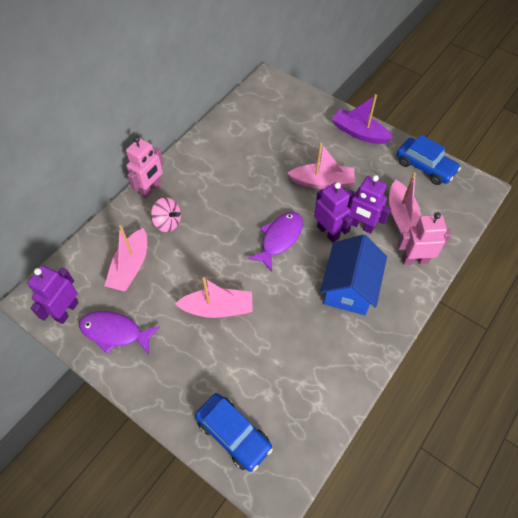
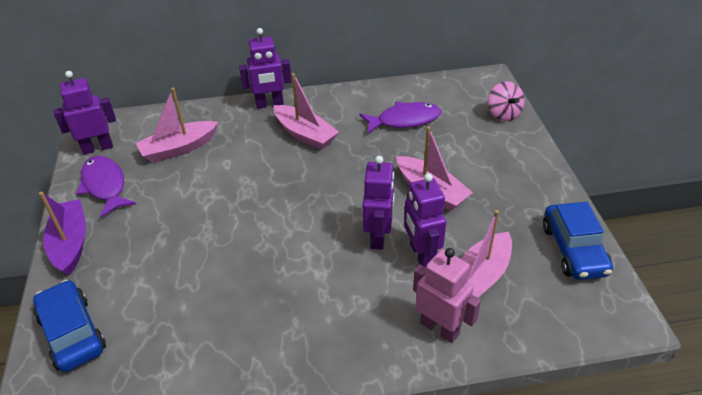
camera: 45 degrees right, 15 degrees down
pink robot [126,136,164,199] -> purple robot [239,28,292,109]
pink spinning top [151,197,181,232] -> pink spinning top moved to [488,81,525,121]
pink boat [175,277,253,318] -> pink boat moved to [274,73,339,150]
blue car [195,393,273,472] -> blue car turned 150 degrees clockwise [33,280,106,372]
purple fish [248,212,303,272] -> purple fish moved to [359,102,441,134]
blue house [320,234,387,315] -> none
purple boat [332,94,393,144] -> purple boat moved to [39,192,86,275]

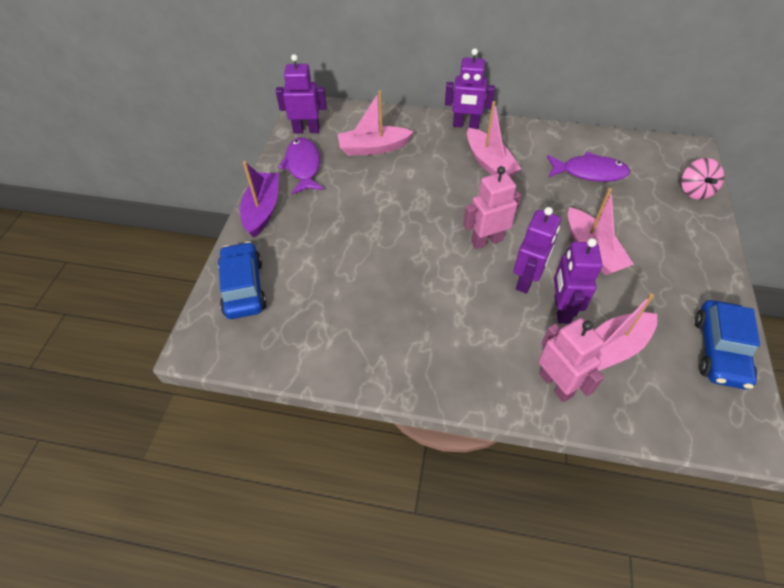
camera: 20 degrees right, 10 degrees up
none -> pink robot [463,166,521,249]

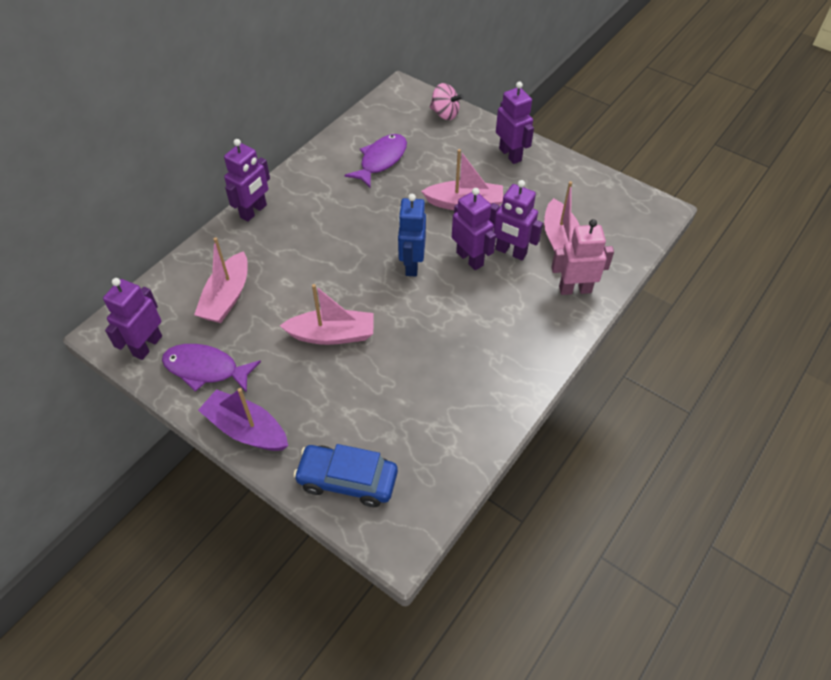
camera: 65 degrees left, 0 degrees up
pink robot [463,166,521,249] -> blue robot [398,194,426,276]
pink boat [467,101,521,177] -> pink boat moved to [280,284,373,345]
blue car [695,300,760,390] -> none
none -> purple robot [496,81,534,164]

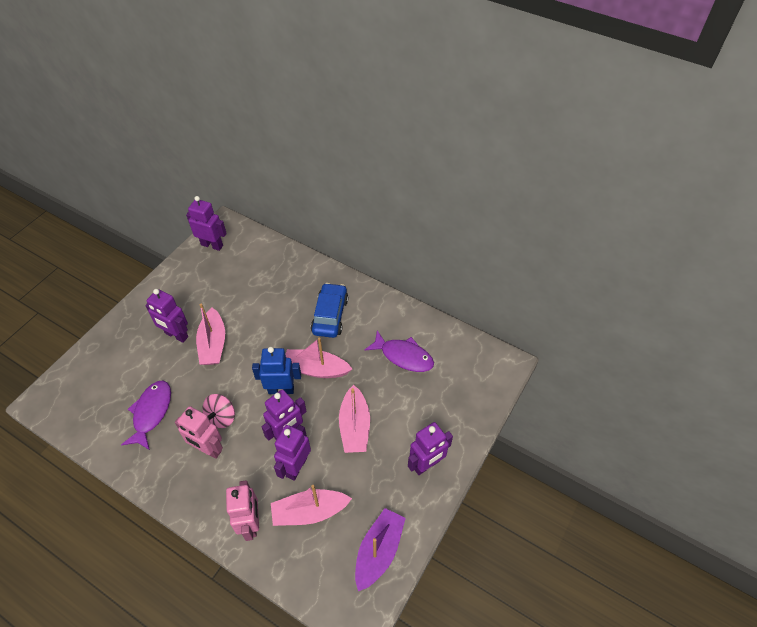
camera: 85 degrees right, 0 degrees up
purple fish [162,344,261,393] -> purple fish moved to [121,381,171,450]
pink boat [194,237,248,323] -> pink boat moved to [285,338,352,378]
purple boat [198,388,288,451] -> purple boat moved to [355,508,406,591]
purple robot [224,139,270,222] -> purple robot moved to [145,289,188,343]
blue car [293,444,398,507] -> blue car moved to [311,283,349,338]
pink spinning top [430,83,464,120] -> pink spinning top moved to [202,394,235,428]
none -> pink robot [175,406,223,459]

